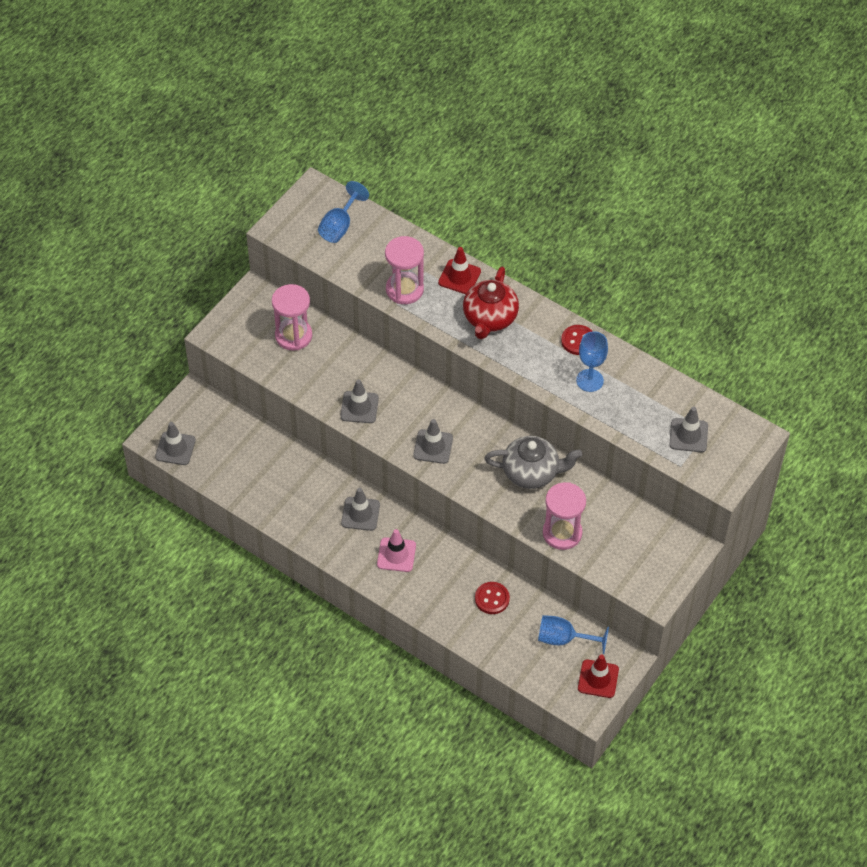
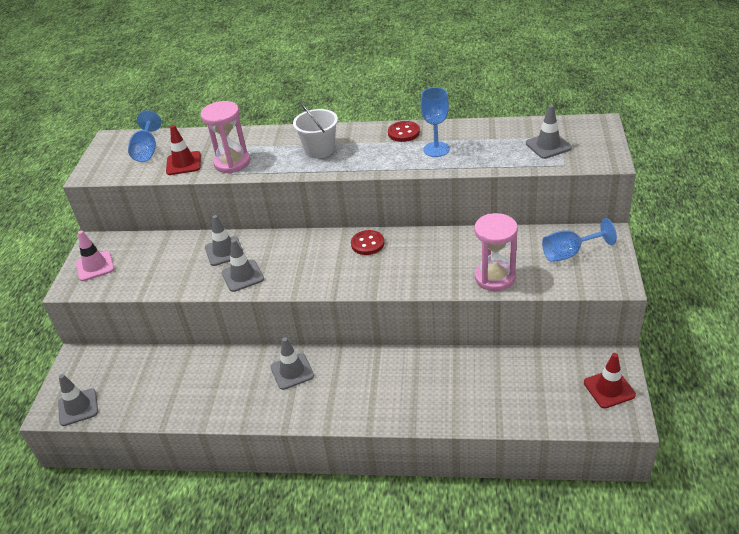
camera: 25 degrees left, 15 degrees down
pink hourglass [272,284,312,351] -> none
pink traffic cone [377,529,416,572] -> pink traffic cone moved to [76,231,114,281]
grey traffic cone [413,419,453,464] -> grey traffic cone moved to [205,215,243,266]
red traffic cone [438,247,481,294] -> red traffic cone moved to [166,125,201,175]
red teapot [463,267,519,339] -> white bucket [293,102,338,158]
red button [475,582,510,614] -> red button moved to [351,230,384,255]
grey teapot [484,436,582,489] -> none
blue goblet [538,615,609,654] -> blue goblet moved to [542,218,617,262]

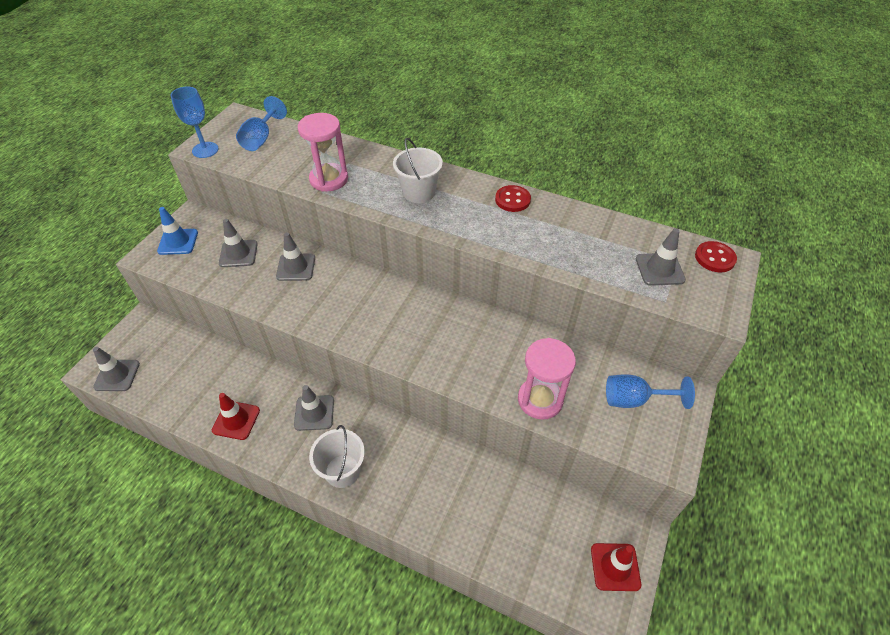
camera: 15 degrees right, 10 degrees up
pink traffic cone [76,231,114,281] -> blue traffic cone [157,207,198,255]
red traffic cone [166,125,201,175] -> red traffic cone moved to [212,393,260,440]
grey traffic cone [222,239,264,292] -> grey traffic cone moved to [219,219,258,267]
red button [351,230,384,255] -> red button moved to [695,241,737,272]
blue goblet [421,87,450,157] -> blue goblet moved to [171,86,219,158]
none -> white bucket [309,425,365,488]

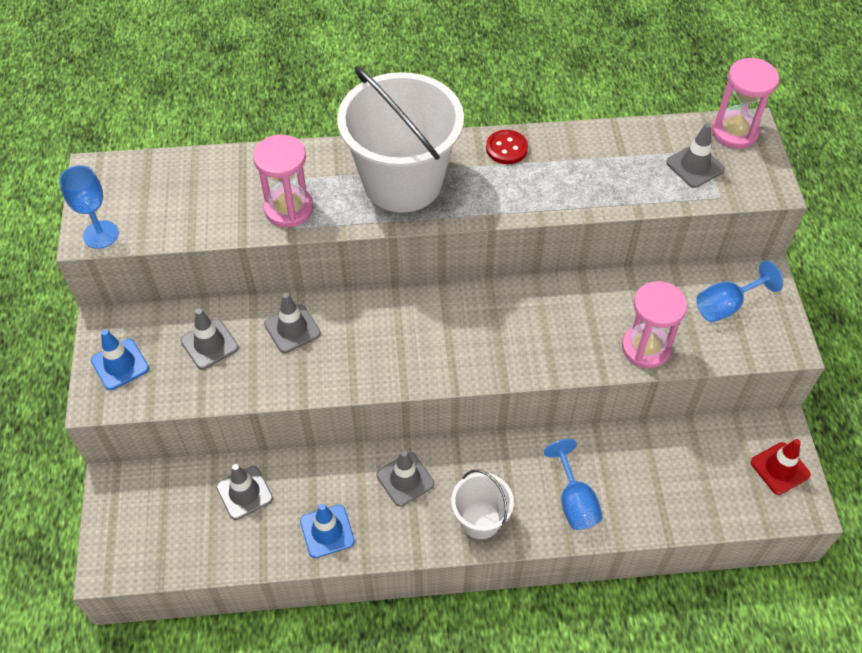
camera: 30 degrees left, 5 degrees up
grey traffic cone [93,347,140,391] -> grey traffic cone moved to [216,464,273,520]
red traffic cone [212,393,260,440] -> blue traffic cone [300,504,355,558]
blue goblet [236,96,287,151] -> blue goblet moved to [544,439,603,530]
white bucket [393,138,443,203] -> white bucket [337,66,464,213], size x2.02
red button [695,241,737,272] -> pink hourglass [712,58,779,149]

